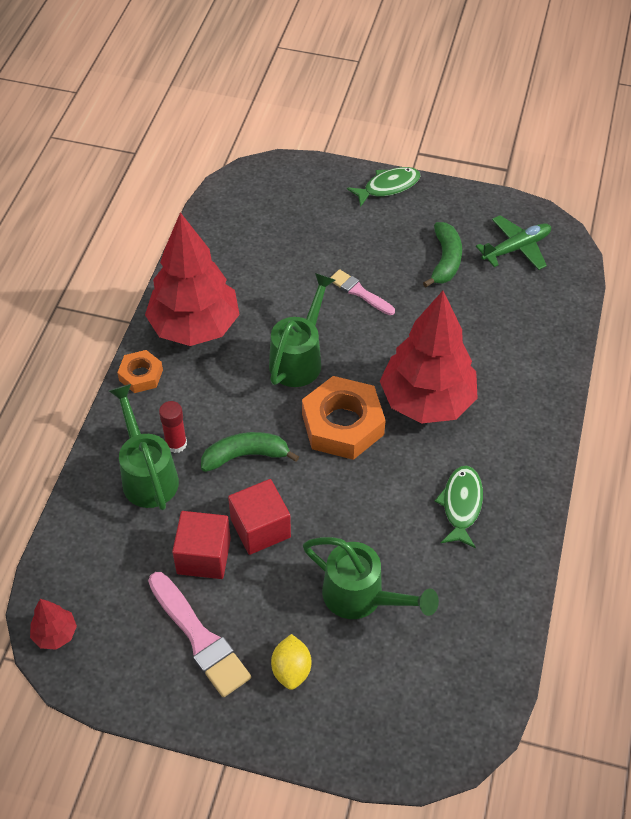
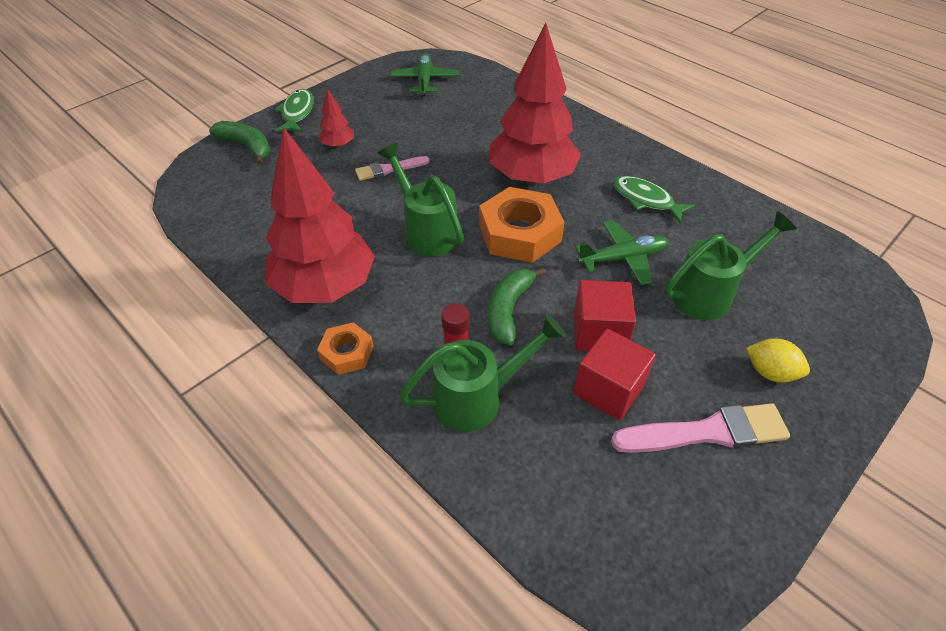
camera: 60 degrees left, 5 degrees down
red tree [30,599,77,650] -> red tree moved to [318,88,354,148]
green watering can [109,384,179,510] -> green watering can turned 150 degrees clockwise [399,314,566,432]
green banana [423,222,462,287] -> green banana moved to [209,121,270,165]
none -> green plane [575,220,669,285]

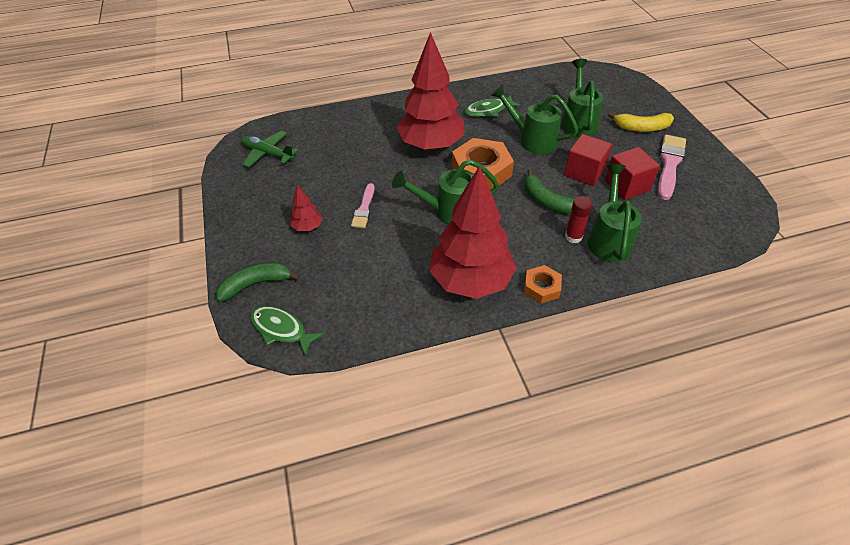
camera: 60 degrees left, 0 degrees up
green fish [275,89,314,132] -> green fish moved to [250,306,324,357]
green plane [575,220,669,285] -> green watering can [491,85,578,154]
yellow lemon [746,339,810,383] -> yellow banana [608,112,674,132]

